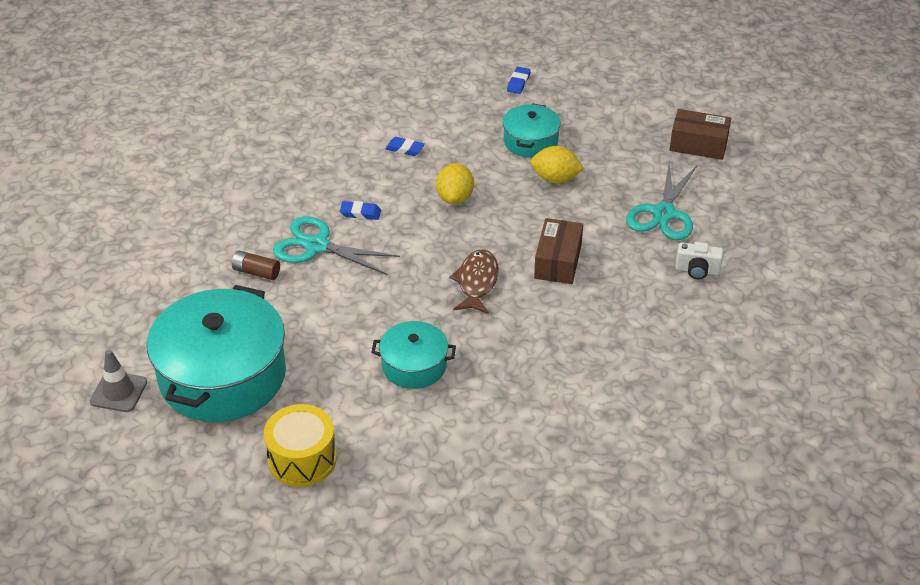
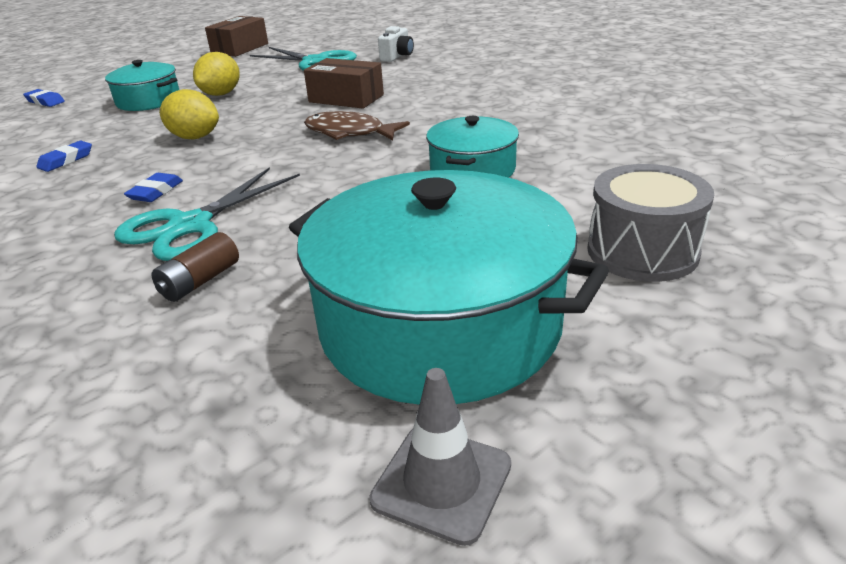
camera: 75 degrees left, 10 degrees down
yellow drum [264,404,337,487] -> grey drum [587,164,714,282]

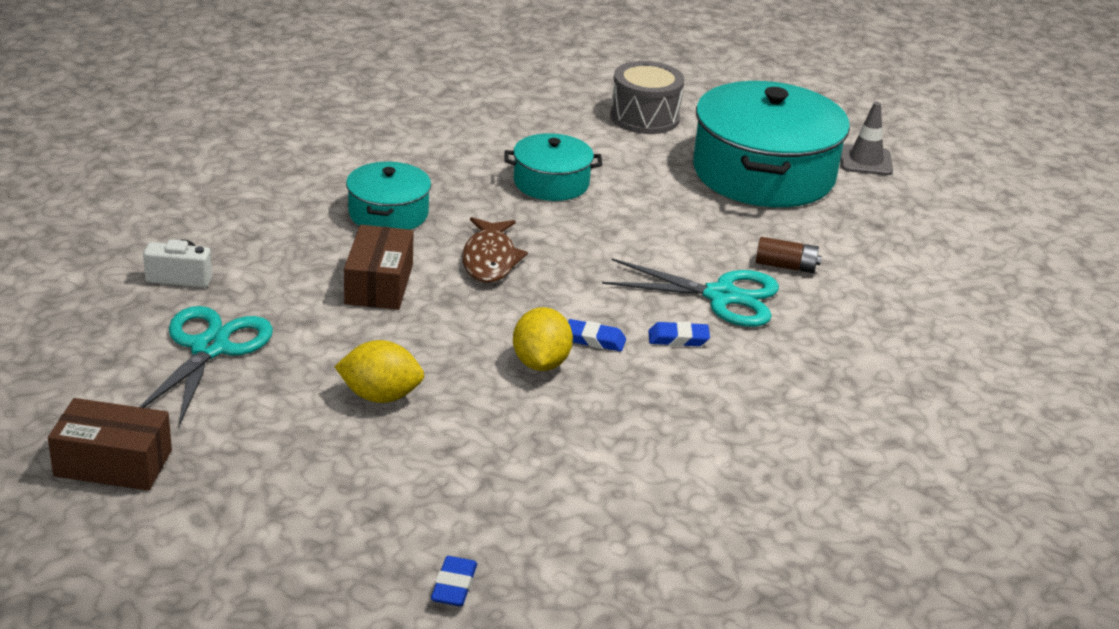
camera: 115 degrees left, 0 degrees up
blue eraser [36,141,92,172] -> blue eraser moved to [568,319,626,352]
turquoise pot [105,60,179,111] -> turquoise pot moved to [346,162,431,230]

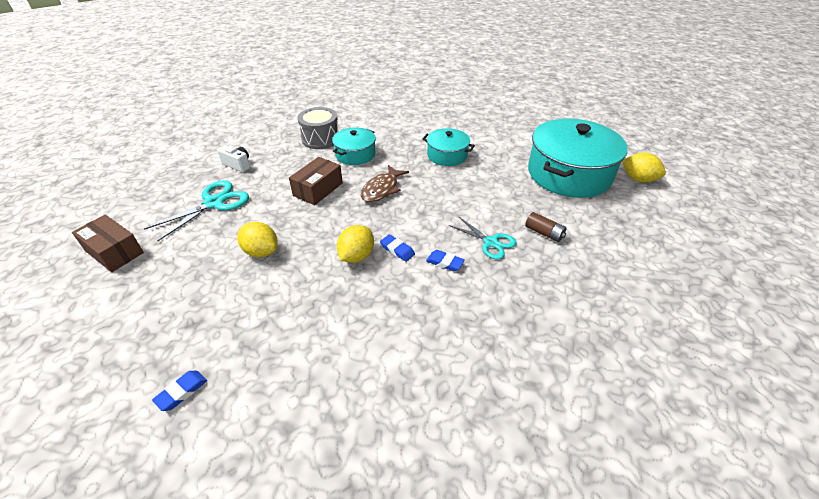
camera: 30 degrees right, 10 degrees up
turquoise scissors [602,258,779,327] -> turquoise scissors [448,217,516,260], size x0.66
grey drum [610,61,684,134] -> grey drum moved to [297,107,338,149]
grey traffic cone [841,102,893,175] -> yellow lemon [622,153,666,182]

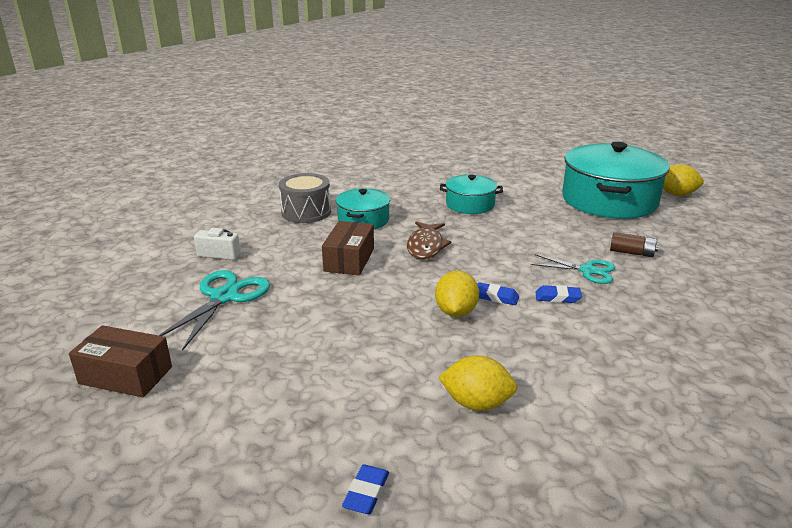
camera: 20 degrees left, 15 degrees down
yellow lemon [237,222,278,257] -> yellow lemon moved to [438,355,517,411]

